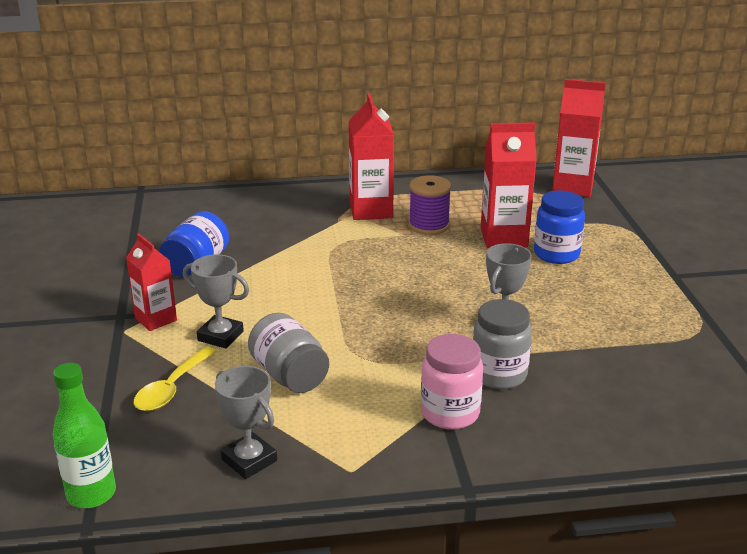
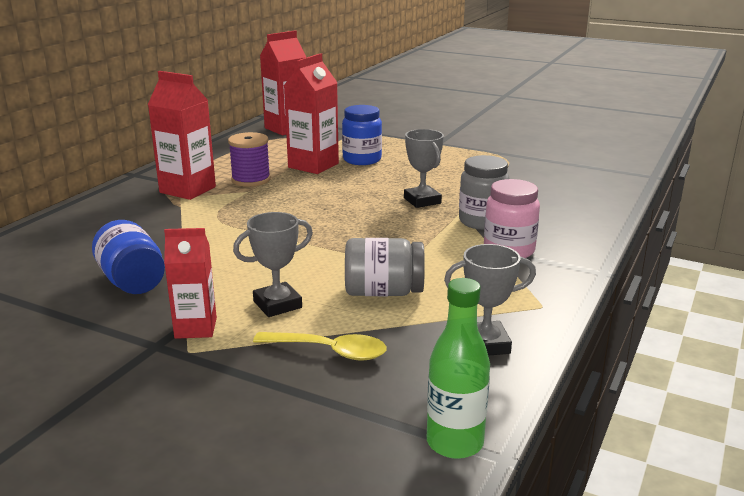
camera: 55 degrees left, 5 degrees down
yellow spoon [134,347,216,411] -> yellow spoon turned 45 degrees counterclockwise [253,332,387,361]

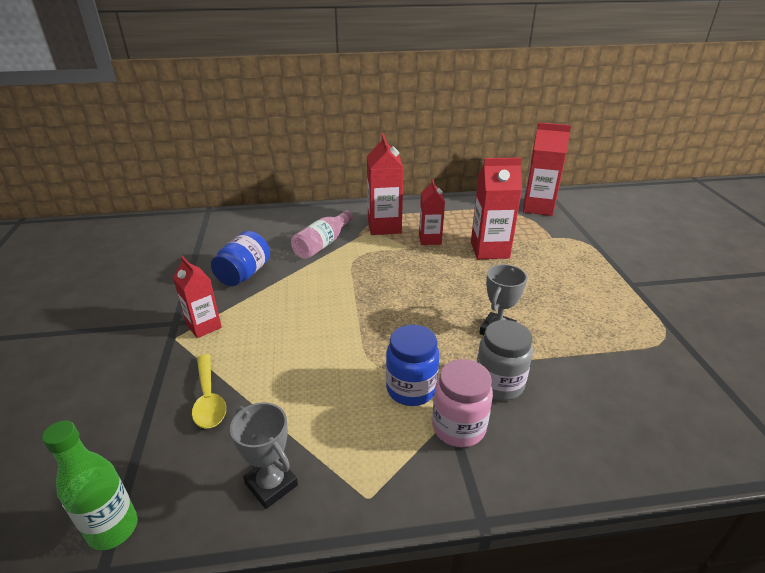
camera: 55 degrees right, 10 degrees up
purple spool [228,132,271,187] -> red carton [419,179,445,245]
grey trophy [233,212,313,317] -> none
blue jar [342,105,382,165] -> blue jar moved to [386,325,439,406]
grey jar [345,238,425,296] -> none
none -> pink bottle [291,210,353,259]

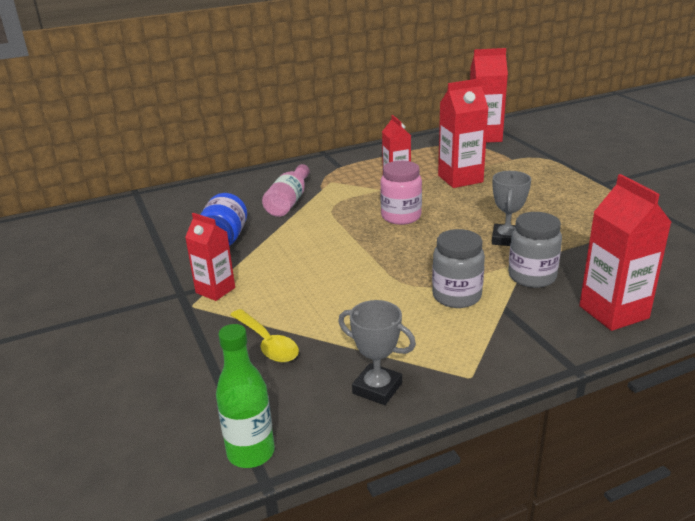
camera: 15 degrees left, 5 degrees down
red carton [367,133,404,235] -> red carton moved to [579,174,672,331]
blue jar [386,325,439,406] -> grey jar [432,229,485,308]
pink jar [432,359,493,447] -> pink jar moved to [380,161,422,225]

